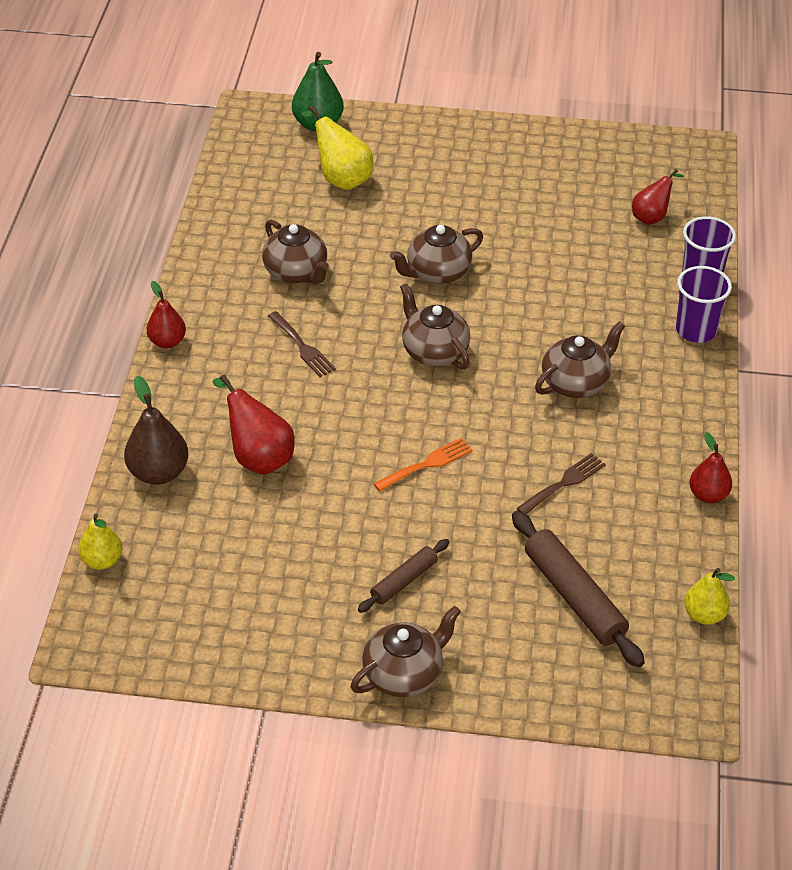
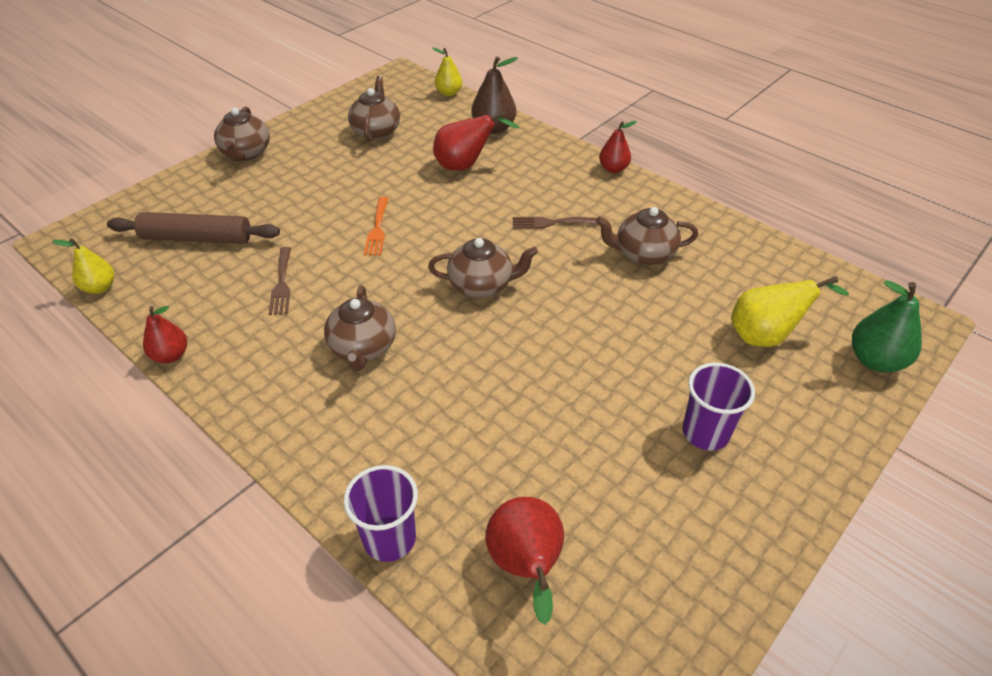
camera: 125 degrees right, 0 degrees up
brown rolling pin [358,539,449,613] -> none
brown teapot [390,225,483,284] -> brown teapot moved to [348,76,400,142]
red pear [632,169,684,225] -> red pear [486,497,564,625], size x1.51
purple cup [676,266,732,343] -> purple cup moved to [682,363,755,451]

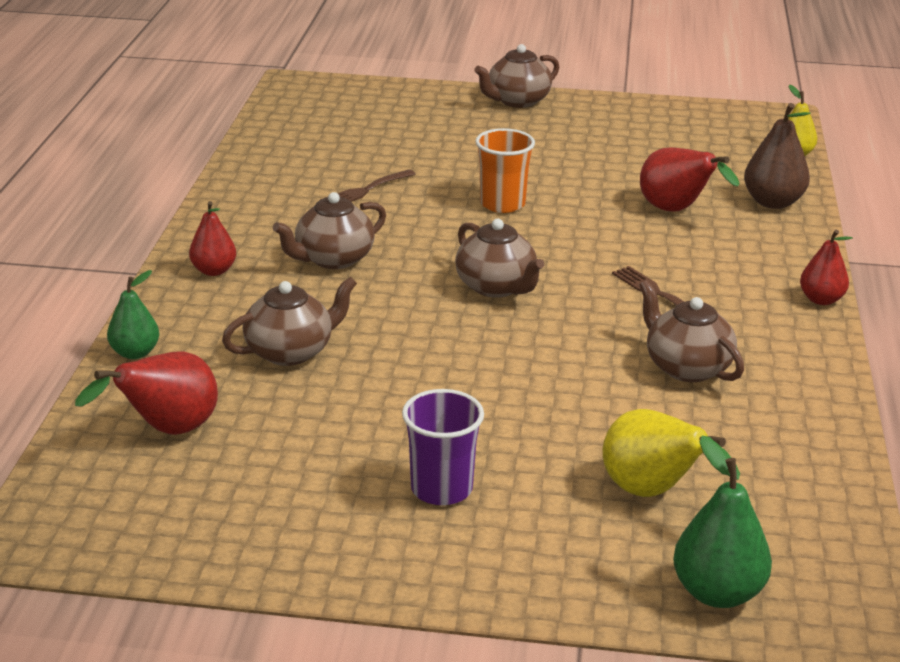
camera: 55 degrees right, 15 degrees down
yellow pear [52,238,114,294] -> none
brown rolling pin [107,212,280,244] -> none
red pear [143,306,187,363] -> red pear moved to [189,201,236,276]
purple cup [344,465,418,562] -> green pear [107,270,159,359]
brown teapot [348,76,400,142] -> brown teapot moved to [222,277,357,366]
orange fork [364,197,388,256] -> orange cup [475,128,535,213]

